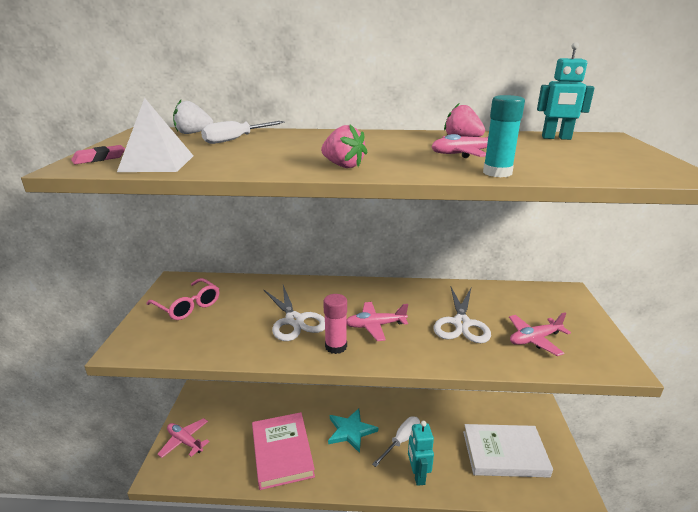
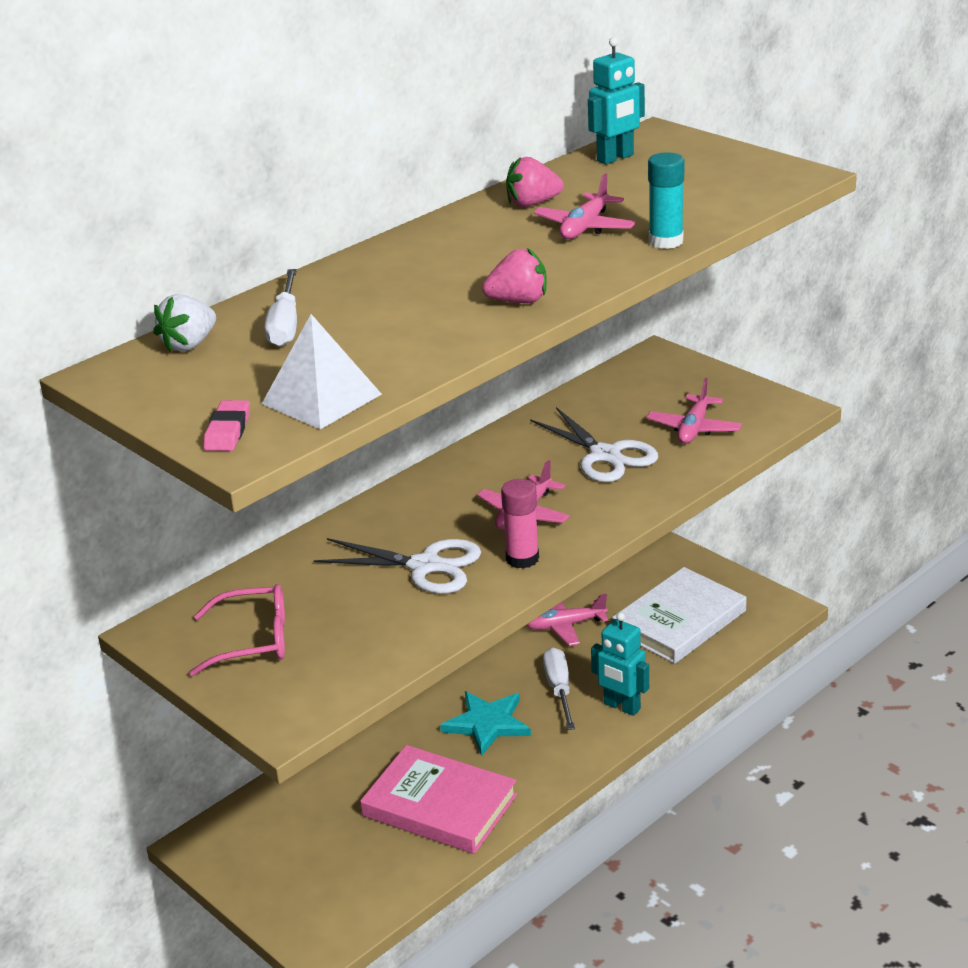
camera: 45 degrees left, 5 degrees up
pink plane [157,418,210,458] -> pink plane moved to [527,594,608,646]

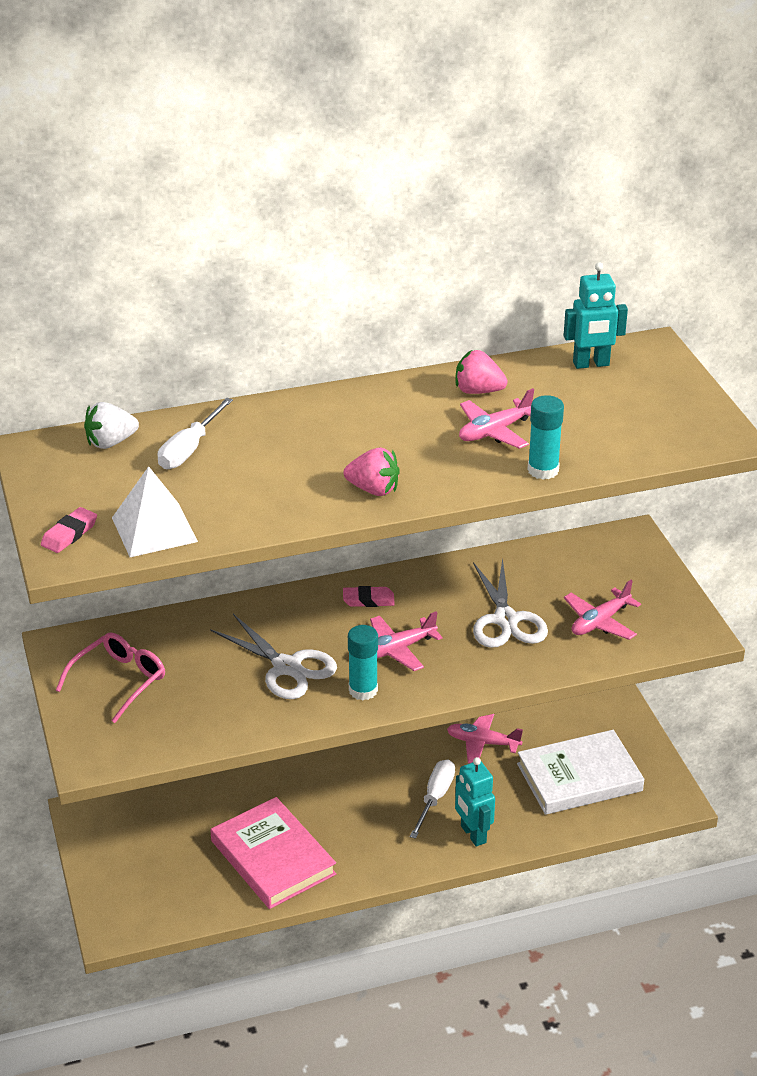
camera: 25 degrees right, 5 degrees up
pink glasses [189,584,285,676] -> pink glasses turned 75 degrees counterclockwise [56,633,165,723]
turquoise star [440,691,531,756] -> none
pink glue stick [501,479,539,569] -> turquoise glue stick [348,625,378,700]
none -> pink eraser [343,586,395,607]

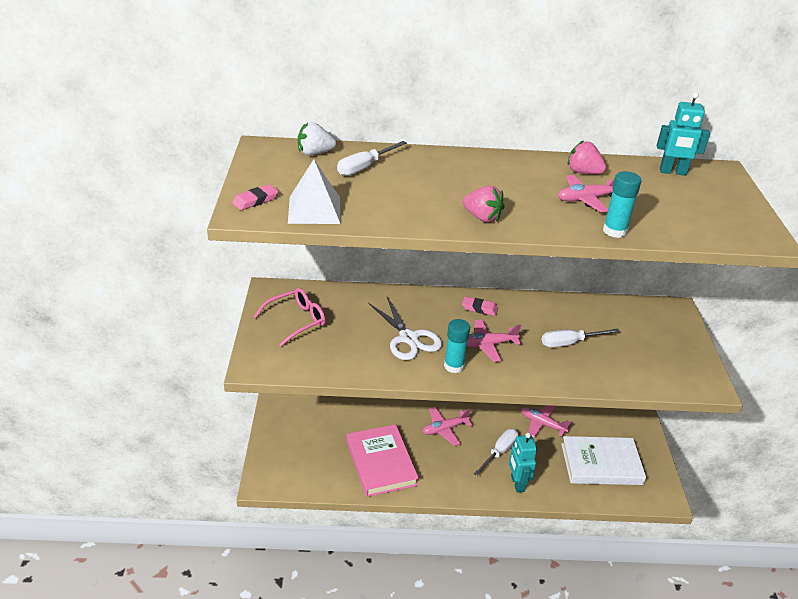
camera: 15 degrees right, 0 degrees up
white scissors [473,558,548,648] -> white screwdriver [542,329,620,348]
pink plane [564,580,641,640] -> pink plane moved to [423,407,472,446]

